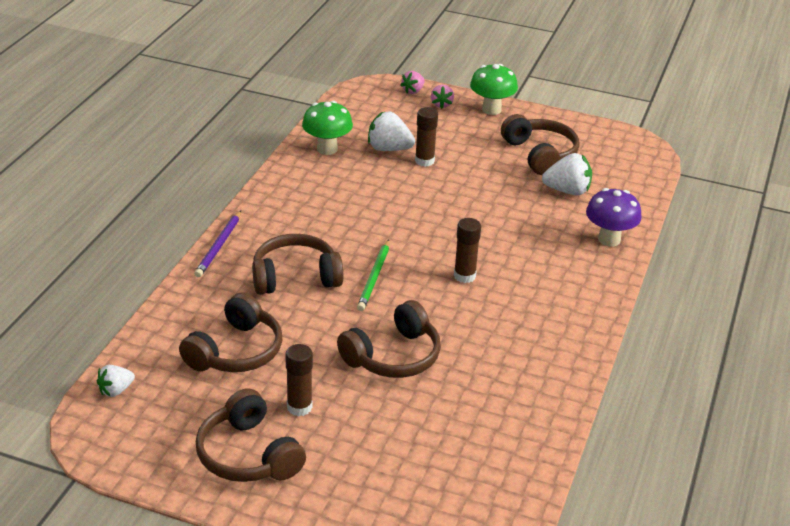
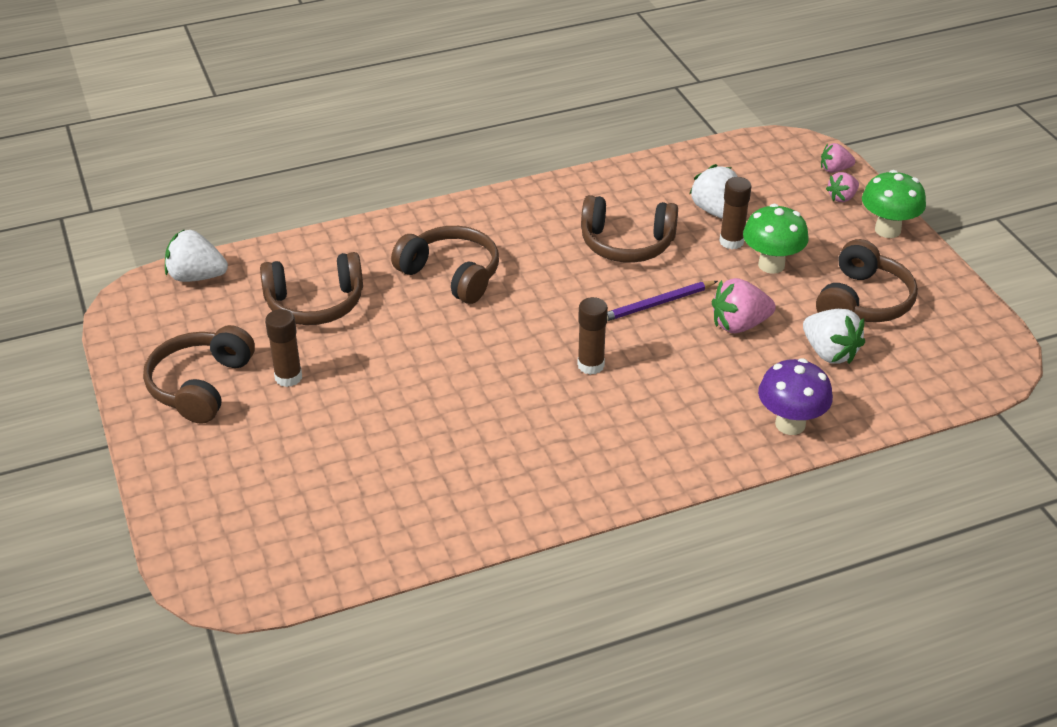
camera: 50 degrees right, 5 degrees up
white strawberry [97,365,135,397] -> white strawberry [165,229,228,282], size x1.63
purple pencil [194,211,241,277] -> purple pencil moved to [607,281,718,321]
green mushroom [302,101,353,155] -> green mushroom moved to [743,204,809,274]
brown headphones [337,300,441,378] -> brown headphones moved to [581,195,678,263]
green pencil [357,240,389,311] -> none
none -> pink strawberry [712,278,776,333]

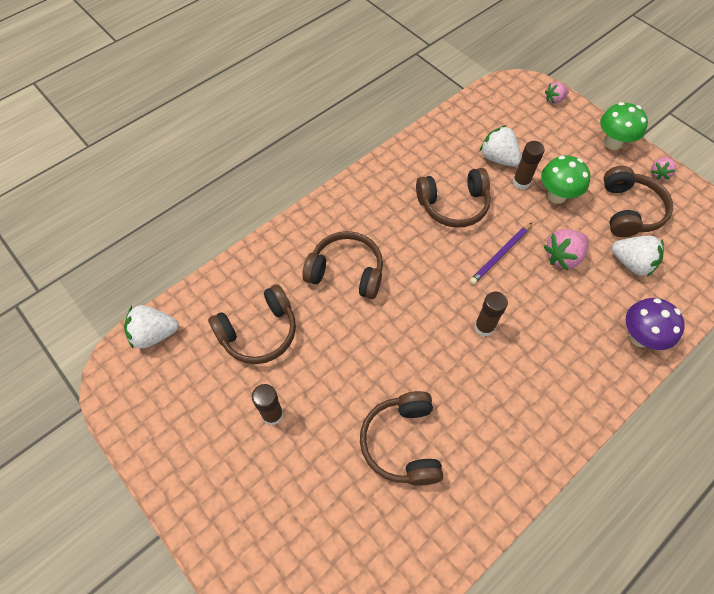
camera: 20 degrees left, 20 degrees up
brown headphones [143,325,255,424] -> brown headphones moved to [360,391,443,486]
pink strawberry [826,172,859,202] -> pink strawberry moved to [650,157,676,180]

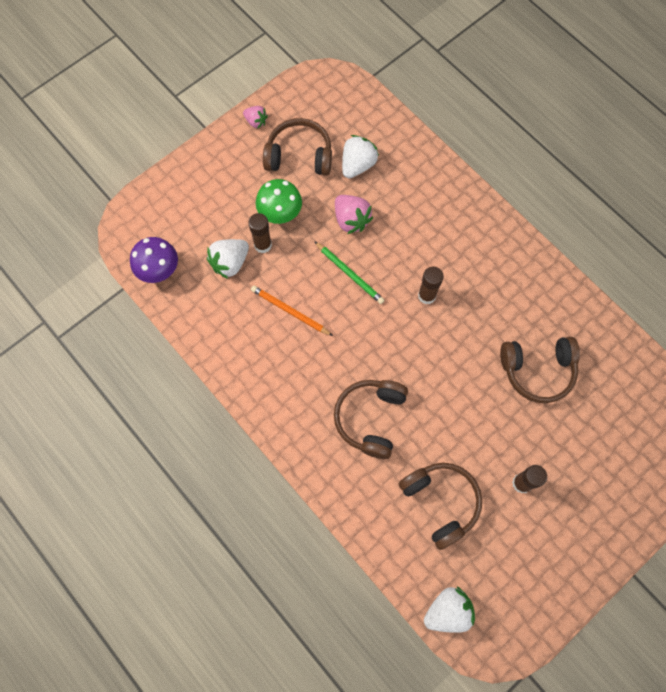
camera: 90 degrees left, 10 degrees up
white strawberry [124,305,179,349] -> white strawberry turned 105 degrees counterclockwise [424,587,475,633]
brown headphones [416,168,491,228] -> orange pencil [251,285,333,336]
purple pencil [469,223,532,285] -> green pencil [314,241,384,304]
pink strawberry [545,82,569,104] -> none
green mushroom [600,102,648,150] -> none
purple mushroom [626,298,685,350] -> purple mushroom moved to [130,237,178,283]

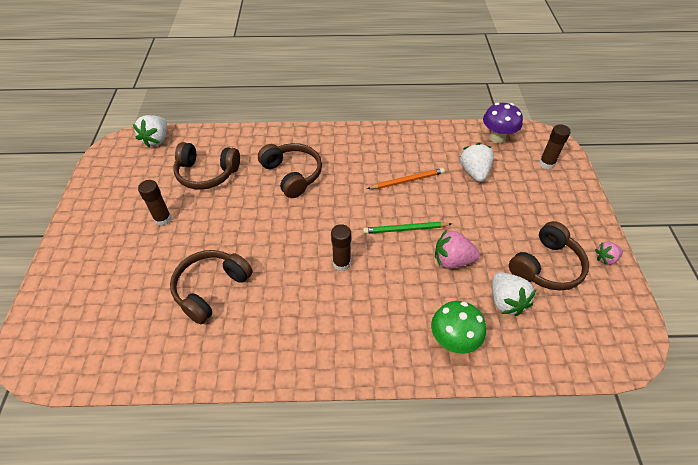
camera: 130 degrees right, 20 degrees down
brown glue stick [248,213,272,253] -> brown glue stick moved to [539,124,571,169]
green mushroom [256,179,302,224] -> green mushroom moved to [431,301,486,354]

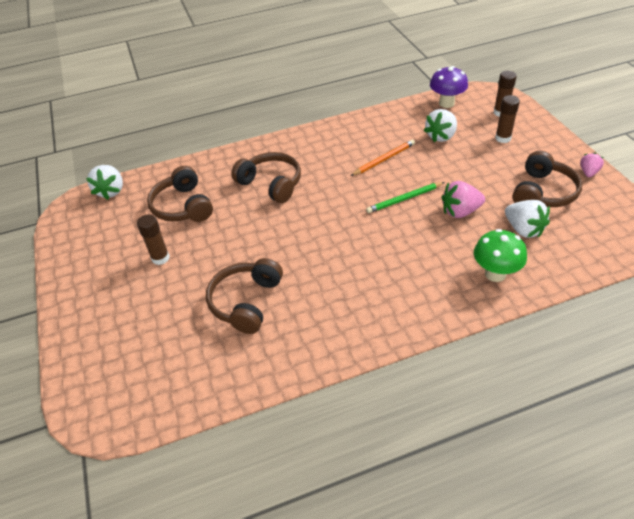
camera: 15 degrees left, 5 degrees down
brown headphones [173,142,240,190] -> brown headphones turned 75 degrees clockwise [147,166,213,222]
brown glue stick [331,224,351,271] -> brown glue stick moved to [495,95,520,143]
white strawberry [460,143,494,182] -> white strawberry turned 120 degrees counterclockwise [424,109,457,142]
pink strawberry [595,242,623,265] -> pink strawberry turned 150 degrees clockwise [580,153,604,177]

